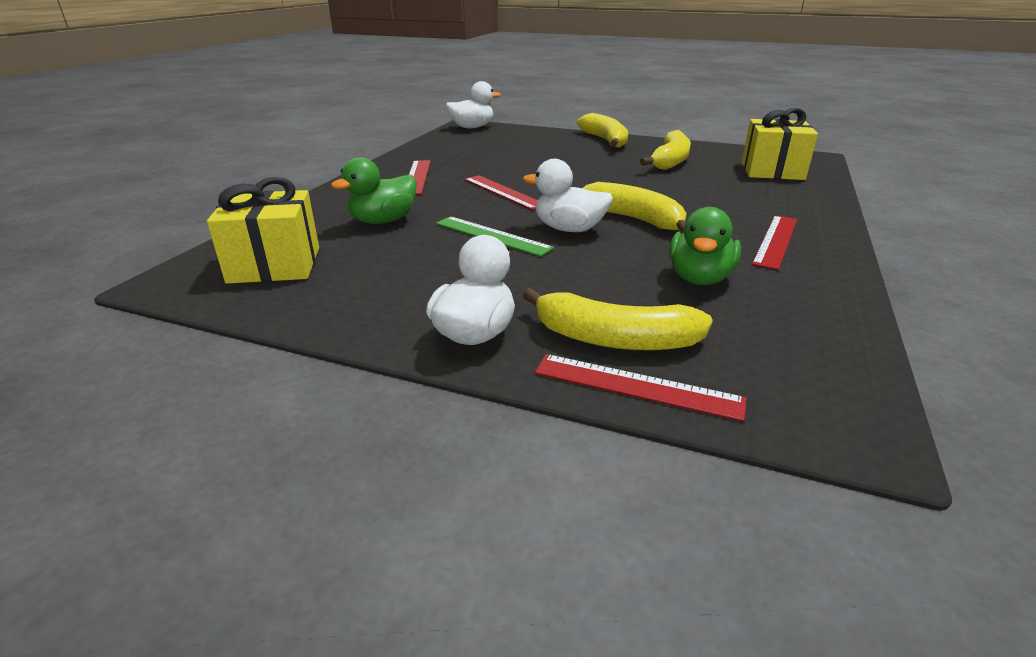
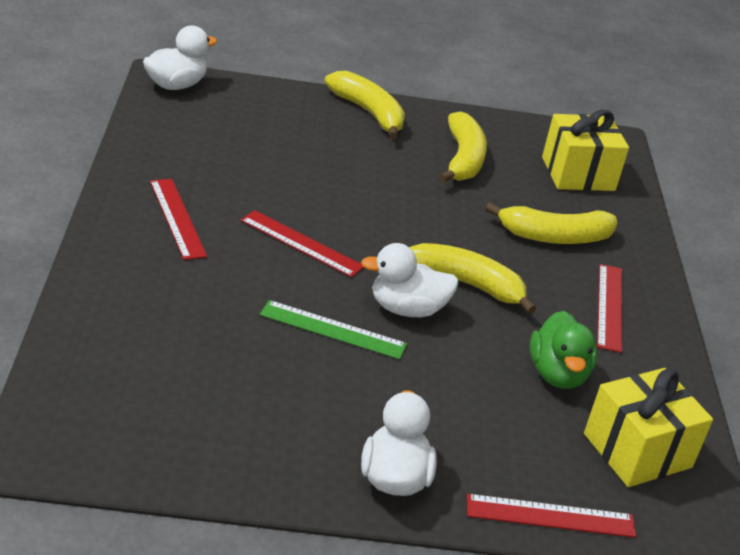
camera: 25 degrees left, 5 degrees up
yellow gift [207,177,319,284] -> yellow gift moved to [584,368,713,487]
green duck [331,157,417,224] -> none
yellow banana [523,288,713,350] -> yellow banana moved to [485,202,617,244]

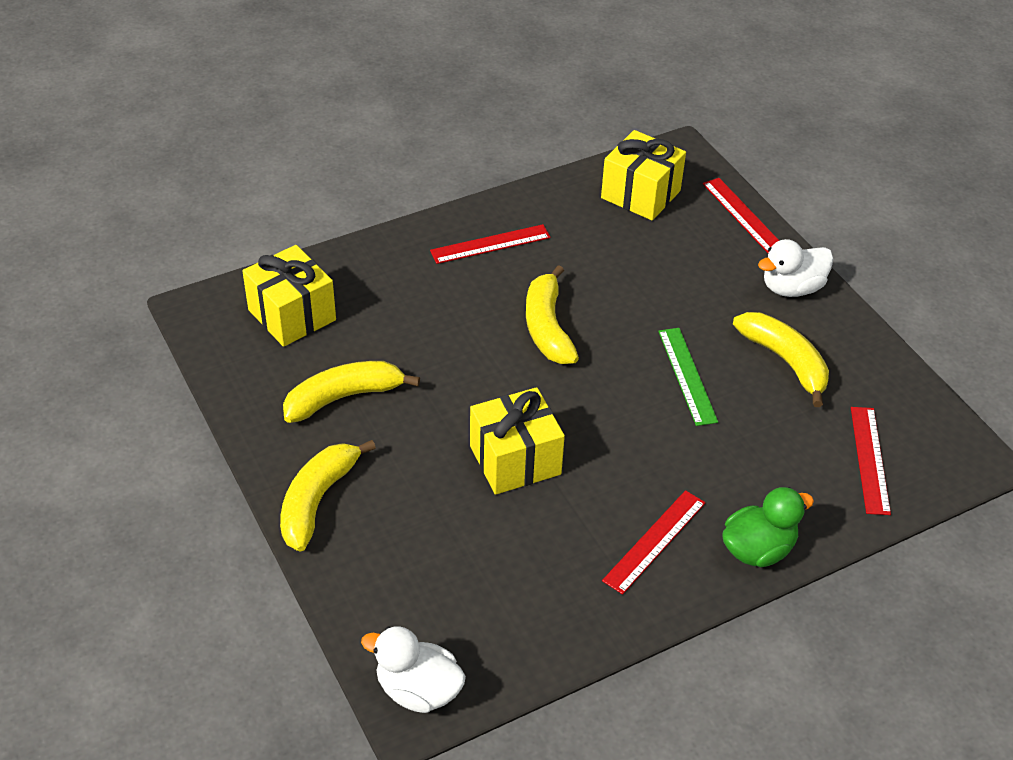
camera: 115 degrees left, 10 degrees up
red ruler [241,210,364,277] -> red ruler moved to [851,407,891,515]
white duck [361,243,459,317] -> none
yellow banana [485,202,617,244] -> yellow banana moved to [733,312,829,407]
green duck [530,311,597,389] -> green duck moved to [722,487,814,567]
none -> yellow gift [470,387,565,495]

